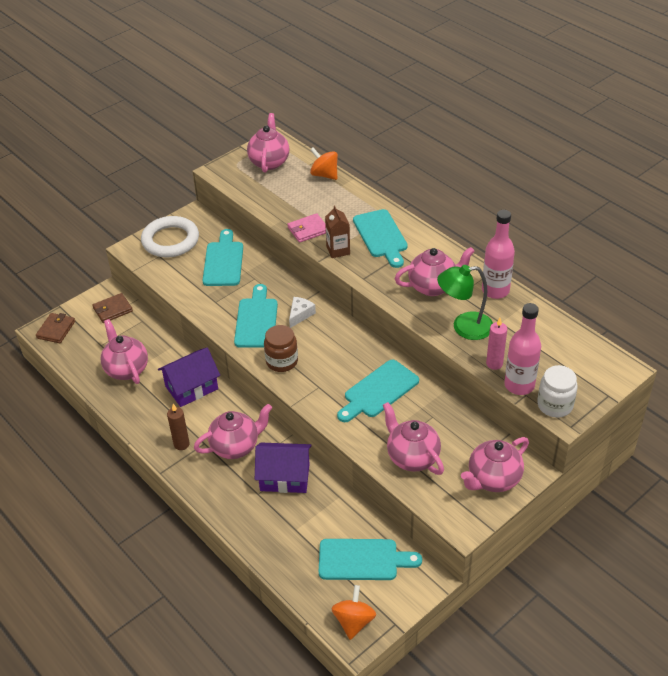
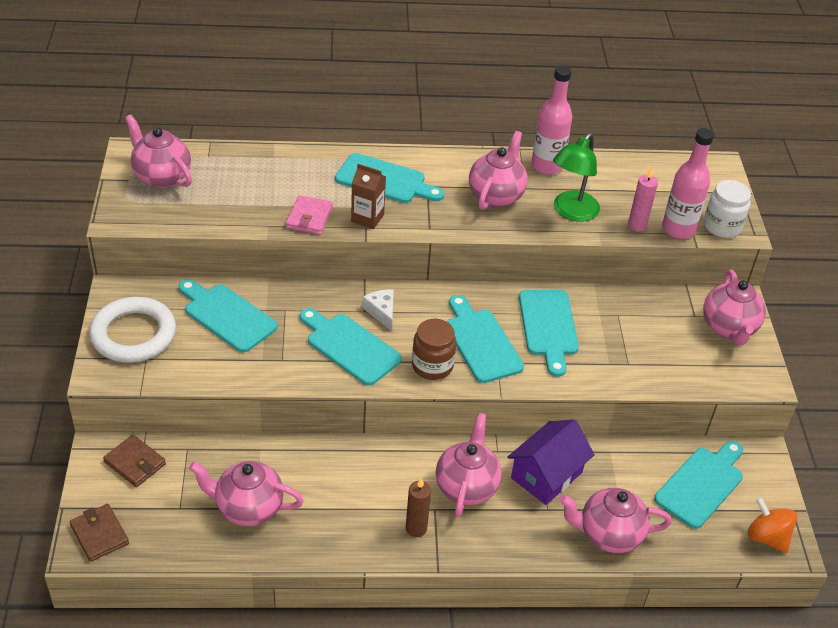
camera: 55 degrees left, 0 degrees up
brown wallet [92,293,133,323] -> brown wallet turned 60 degrees counterclockwise [103,435,166,487]
purple house [158,348,220,407] -> none
orange spinning top [310,147,338,180] -> none
pink teapot [383,402,444,475] -> pink teapot moved to [559,488,672,553]
none -> turquoise cutting board [446,295,524,383]

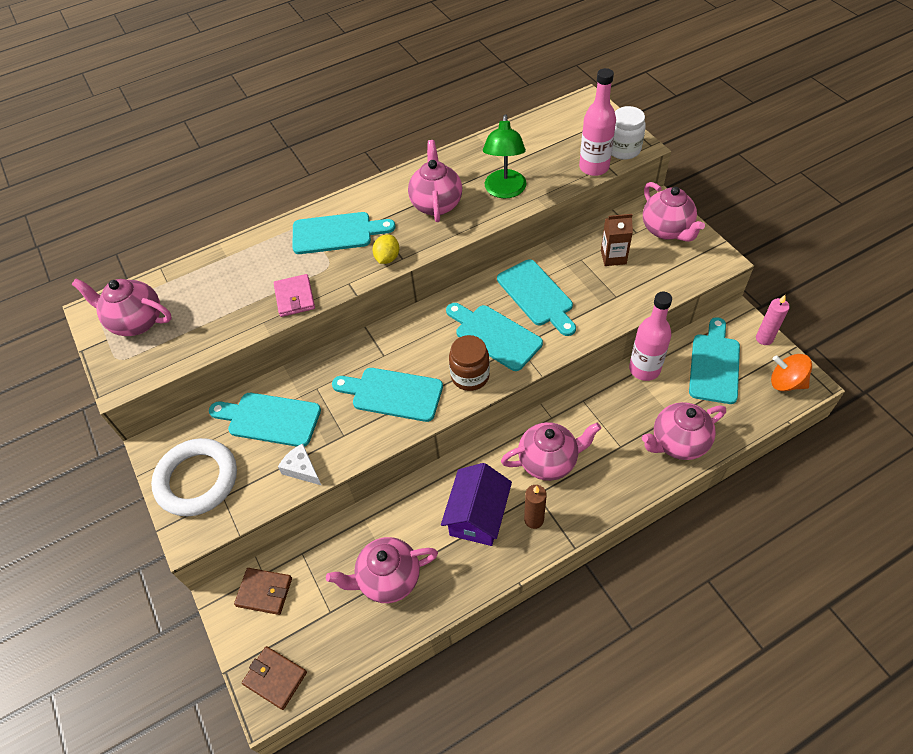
camera: 20 degrees left, 10 degrees up
brown carton [351,164,386,229] -> brown carton moved to [601,214,633,266]
white cheese [363,289,394,331] -> white cheese moved to [278,443,322,486]
pink teapot [436,413,502,517] -> pink teapot turned 90 degrees clockwise [501,422,601,481]
purple house [507,419,595,505] -> purple house moved to [441,463,512,546]
pink bottle [531,66,572,175] -> pink bottle moved to [629,292,672,381]
pink candle [628,167,658,232] -> pink candle moved to [756,295,790,345]
none -> yellow lemon [373,234,399,264]

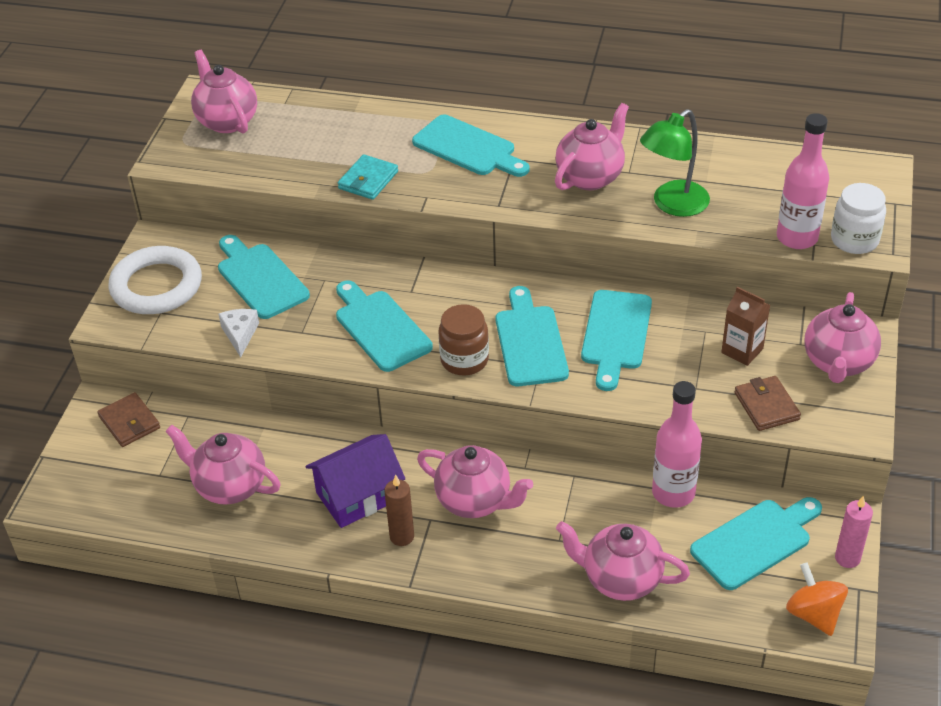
camera: 40 degrees right, 10 degrees down
brown wallet [242,646,307,710] -> brown wallet moved to [734,376,801,431]
pink wallet [274,274,315,317] -> turquoise wallet [338,154,398,200]
yellow lemon [373,234,399,264] -> none

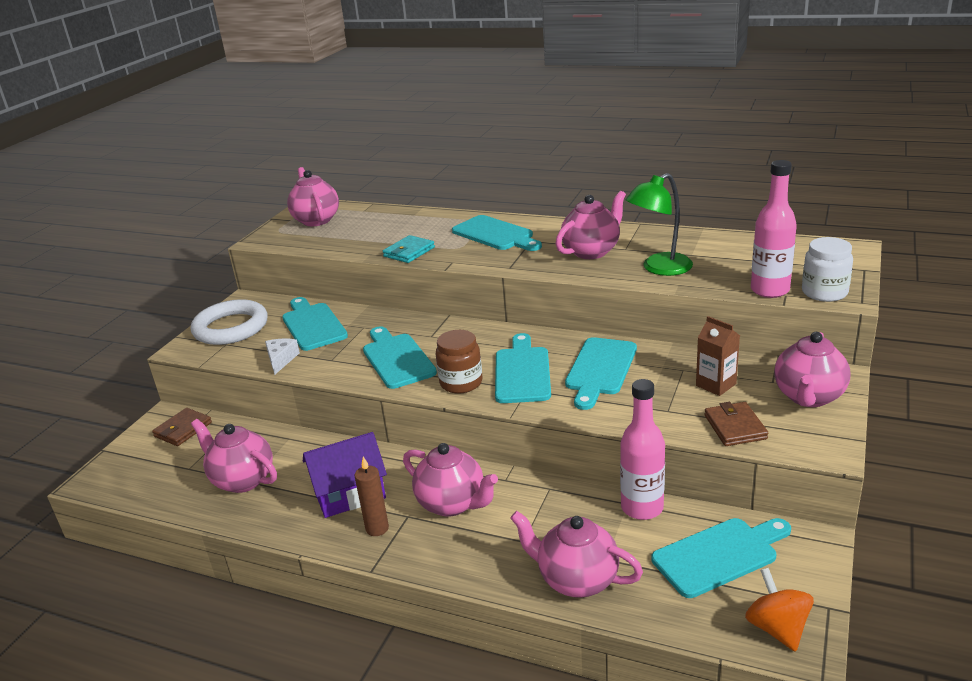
camera: 10 degrees right, 15 degrees down
brown wallet [97,392,160,447] -> brown wallet turned 60 degrees clockwise [152,408,212,446]
pink candle [835,496,873,568] -> none

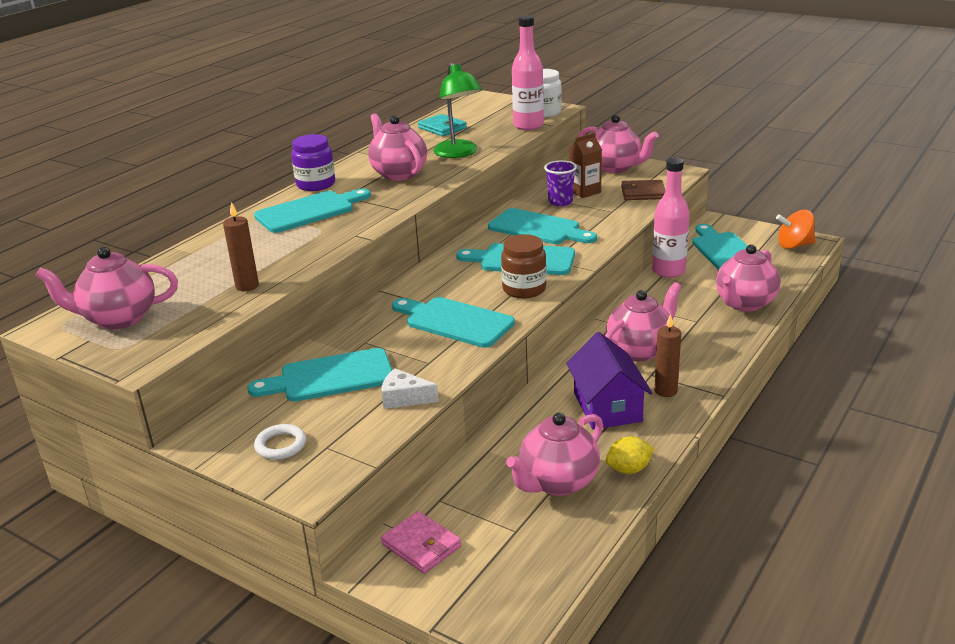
camera: 80 degrees left, 0 degrees up
brown wallet [152,408,212,446] -> pink wallet [381,511,461,574]
white ring [191,299,268,345] -> white ring [254,424,306,460], size x0.46
turquoise cutting board [363,326,437,389] -> turquoise cutting board turned 45 degrees clockwise [392,297,515,348]
turquoise wallet [383,235,435,263] -> turquoise wallet moved to [418,114,467,136]
none -> brown candle [223,202,259,291]
none -> purple jar [291,134,335,191]
none -> purple cup [544,160,577,206]
none -> yellow lemon [605,436,654,474]

